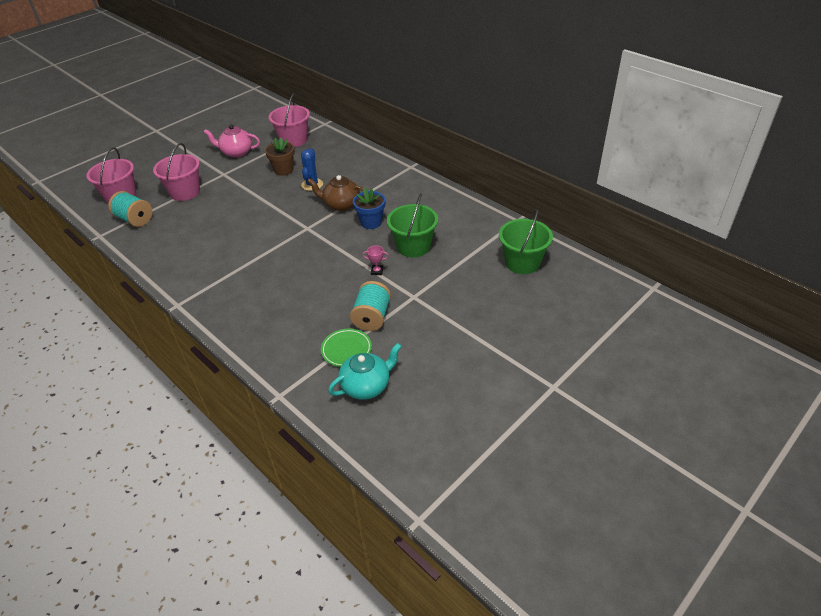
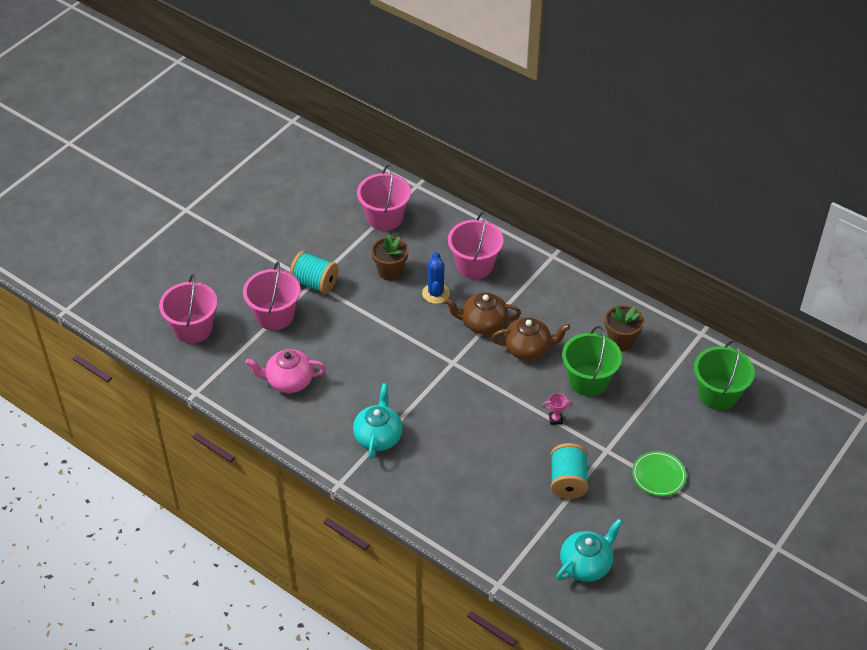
camera: 10 degrees left, 5 degrees up
turquoise spool [108,191,152,227] -> turquoise spool moved to [290,251,339,294]
pink teapot [204,125,260,158] -> pink teapot moved to [245,349,326,393]
green plate [321,329,372,367] -> green plate moved to [632,451,686,496]
blue flower pot [353,187,385,229] -> brown teapot [491,317,570,360]
none -> turquoise teapot [353,383,403,459]
none -> pink bucket [448,212,503,279]
none -> brown flower pot [605,305,644,351]

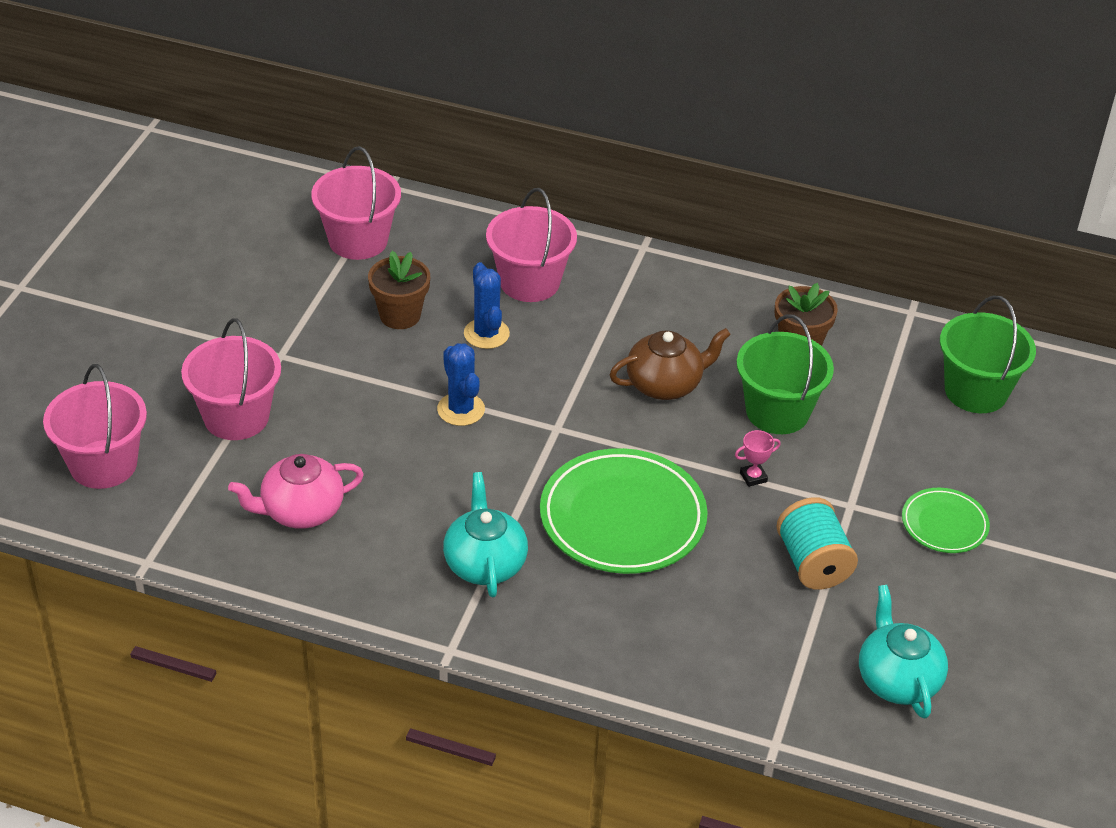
camera: 20 degrees left, 5 degrees down
turquoise spool [290,251,339,294] -> none
brown teapot [444,293,521,335] -> none
turquoise teapot [557,519,623,582] -> turquoise teapot turned 45 degrees counterclockwise [859,585,948,718]
none -> blue cactus [437,343,485,426]
none -> green plate [540,448,707,574]

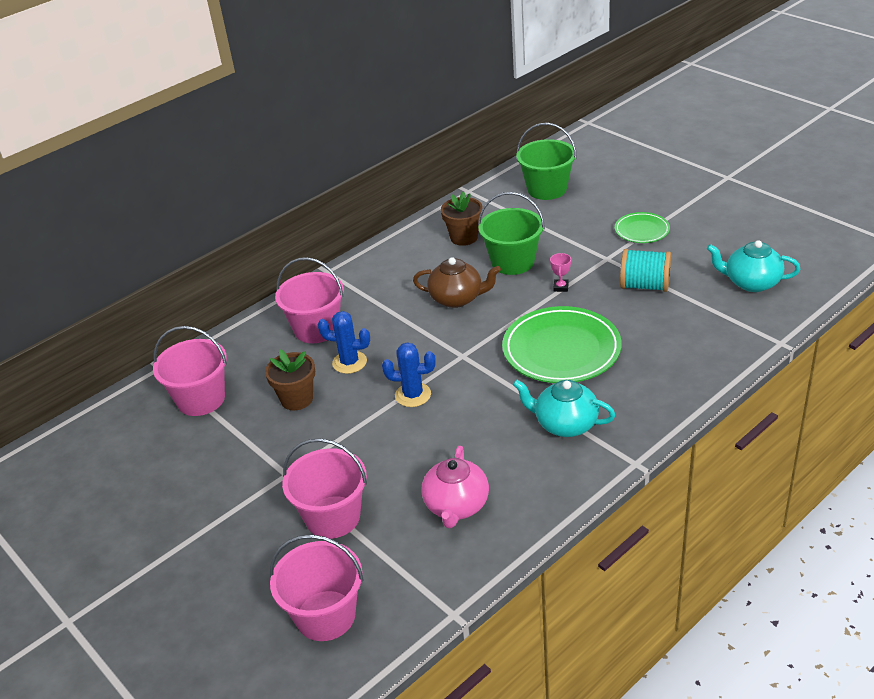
camera: 55 degrees left, 5 degrees down
brown teapot [610,328,731,400] -> brown teapot turned 90 degrees clockwise [413,257,501,308]

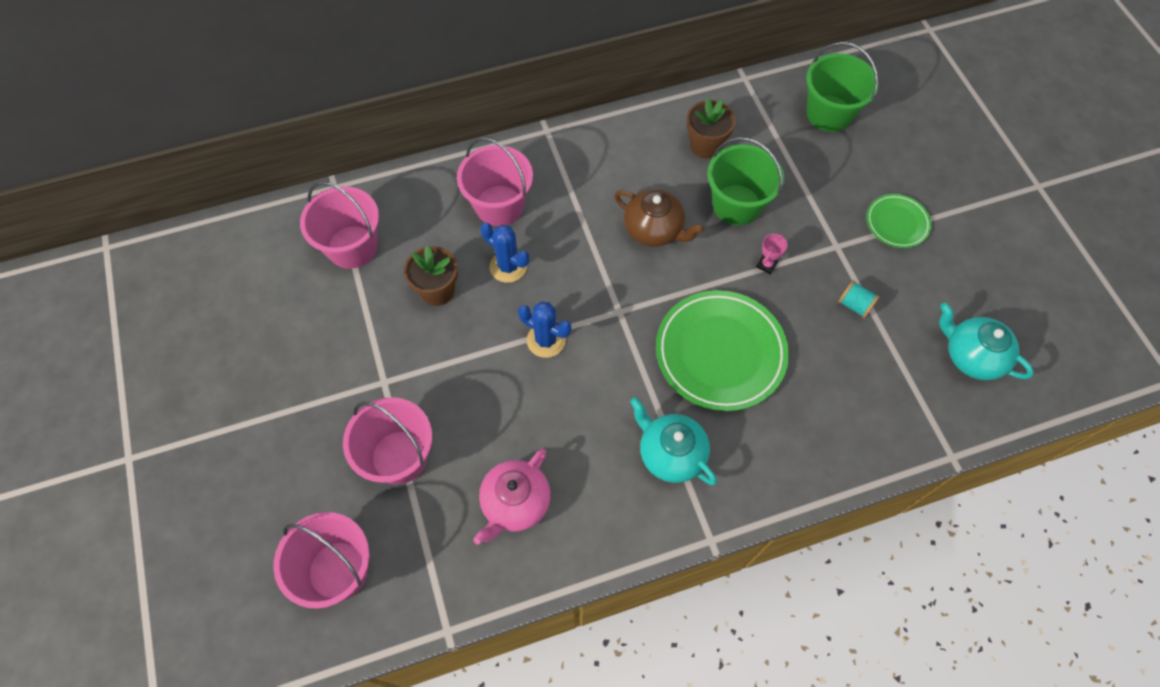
camera: 20 degrees right, 25 degrees up
turquoise spool [620,249,671,292] -> turquoise spool [838,280,880,318], size x0.57

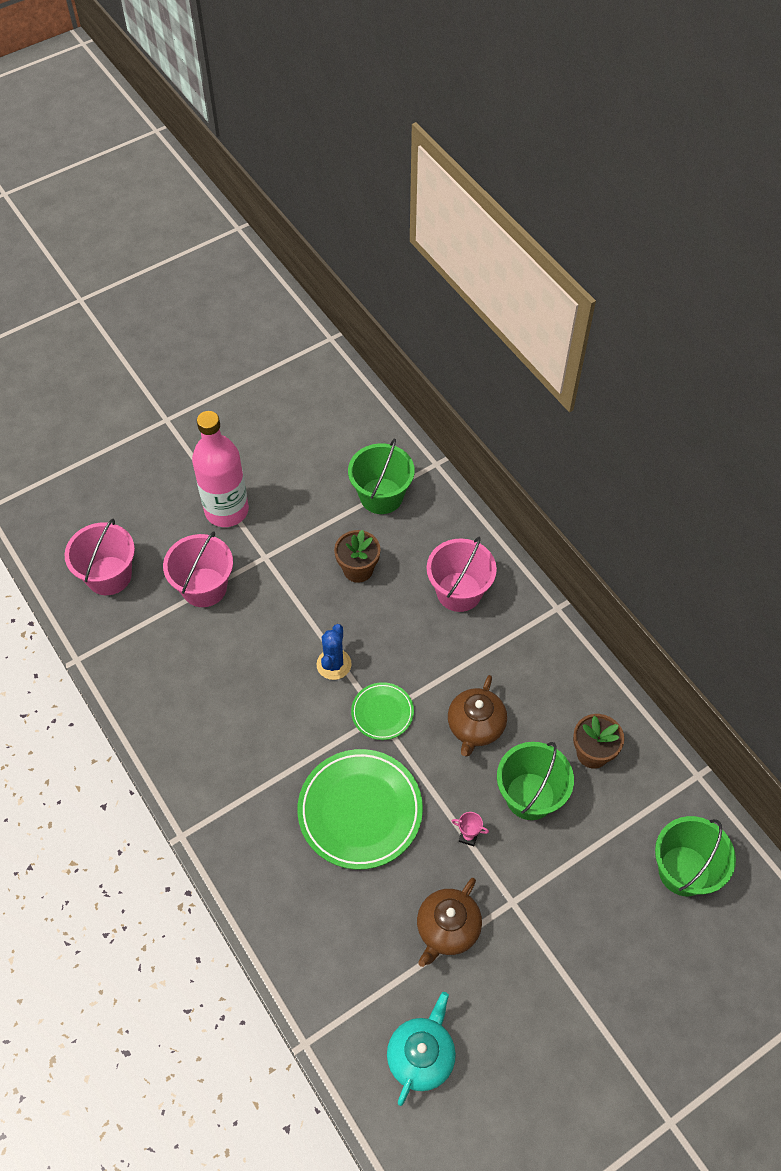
camera: 75 degrees right, 5 degrees down
pink bucket [300,182,379,269] -> green bucket [348,439,415,514]
pink teapot [473,449,551,545] -> none
blue cactus [480,222,529,283] -> none
turquoise teapot [630,397,717,485] -> none
turquoise spool [838,280,880,318] -> brown teapot [417,878,482,967]
green plate [866,194,932,248] -> green plate moved to [351,682,414,740]
none -> pink bottle [192,411,249,527]

